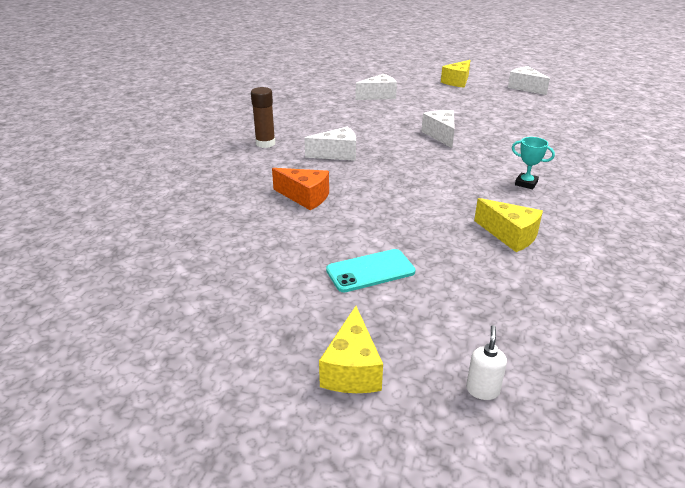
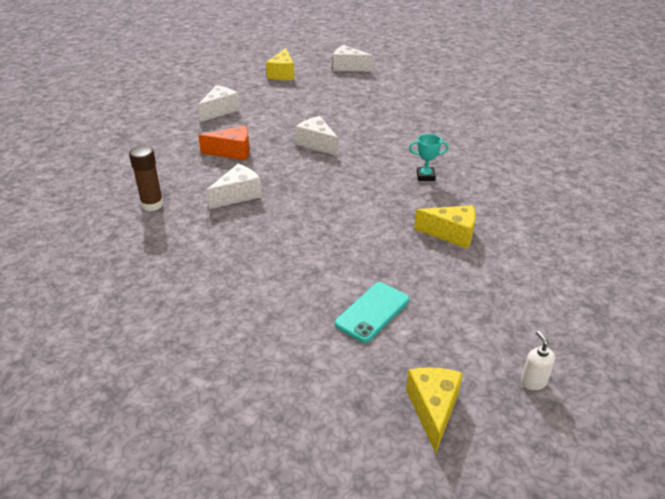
camera: 30 degrees left, 5 degrees up
orange cheese [272,168,329,210] -> orange cheese moved to [198,126,250,161]
yellow cheese [319,306,383,393] -> yellow cheese turned 150 degrees counterclockwise [406,367,463,454]

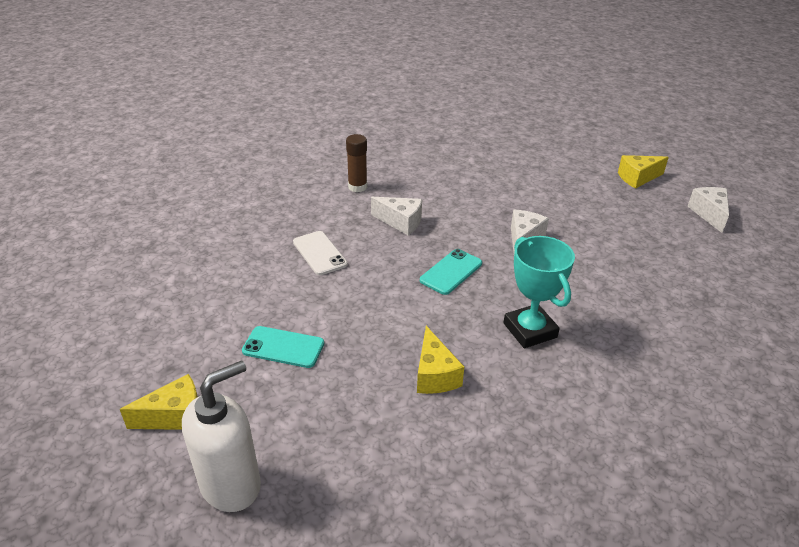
camera: 65 degrees right, 0 degrees up
white cheese [198,85,240,122] -> none
orange cheese [198,126,250,161] -> none
turquoise trophy [409,134,449,181] -> turquoise trophy [503,236,575,348], size x1.93
white soap dispenser [521,331,555,390] -> white soap dispenser [182,360,261,512], size x2.46
none -> white phone [293,231,347,275]
none -> turquoise phone [420,249,482,295]

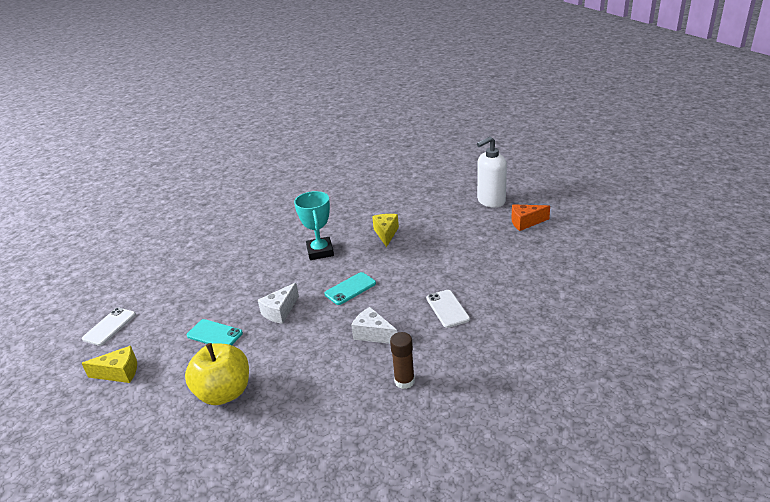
camera: 165 degrees left, 5 degrees down
yellow cheese [120,374,198,430] -> orange cheese [511,204,550,231]
turquoise phone [242,326,324,368] -> turquoise phone moved to [187,319,243,345]
white cheese [687,187,729,233] -> white phone [82,308,136,346]
none -> yellow apple [185,343,249,405]

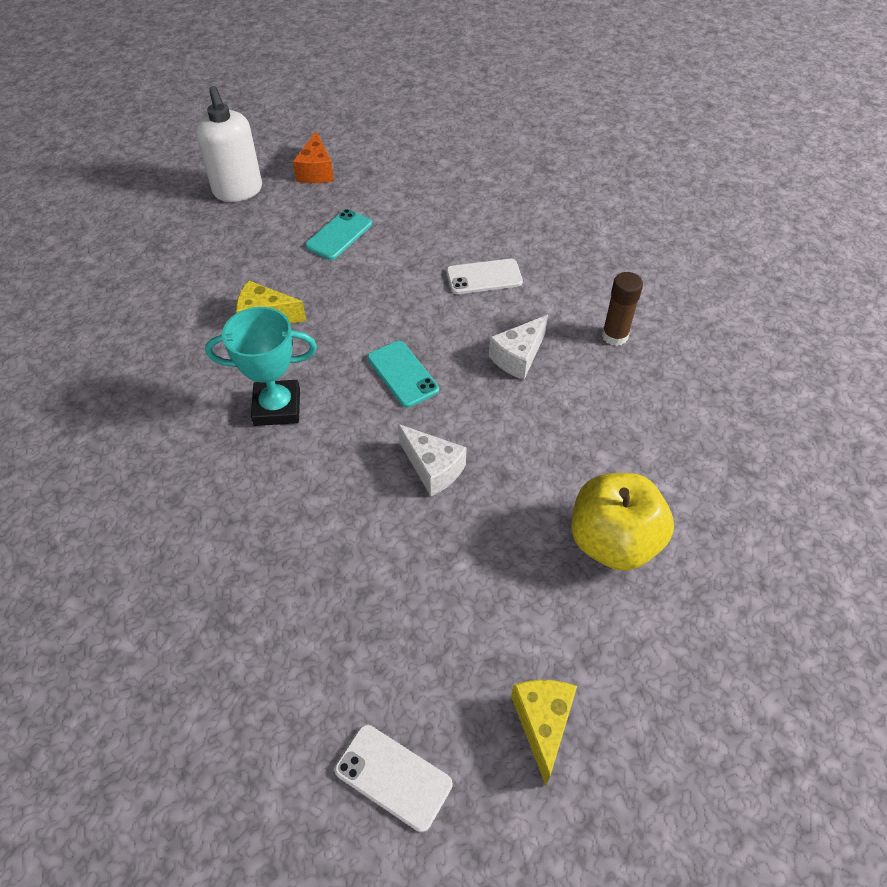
camera: 85 degrees left, 20 degrees up
turquoise phone [187,319,243,345] -> turquoise phone moved to [305,209,372,260]

